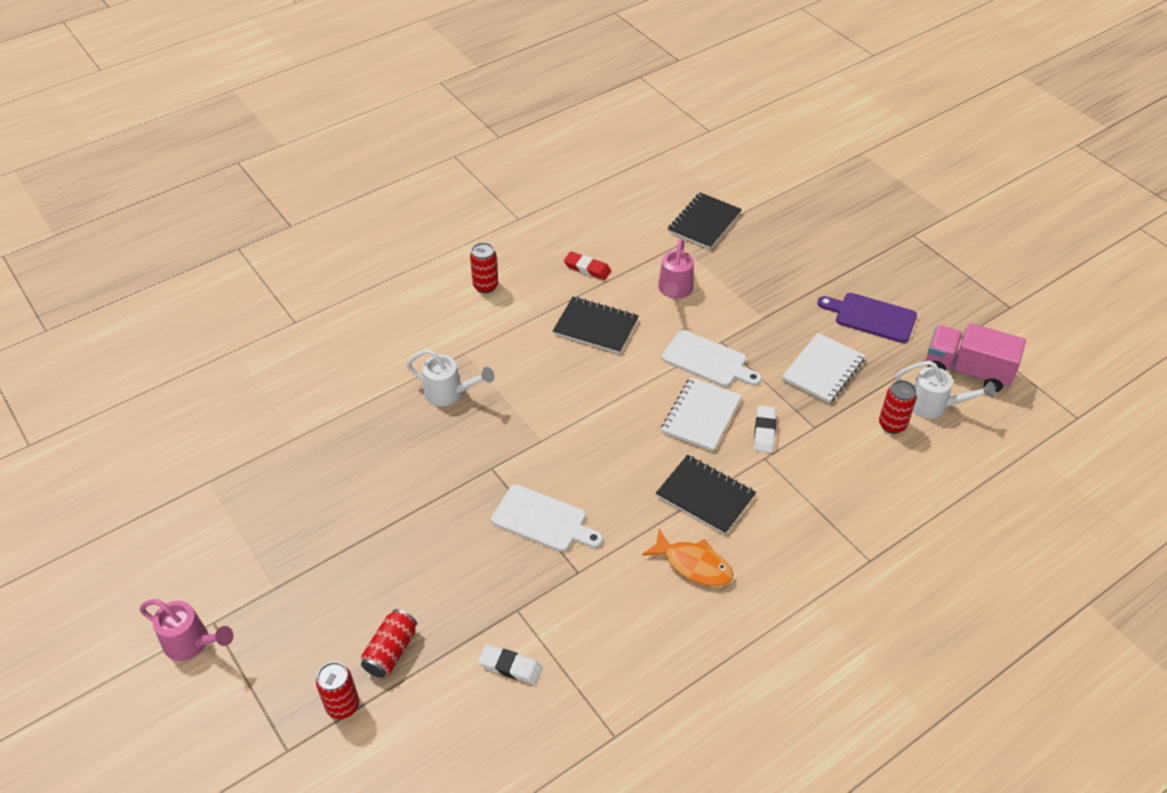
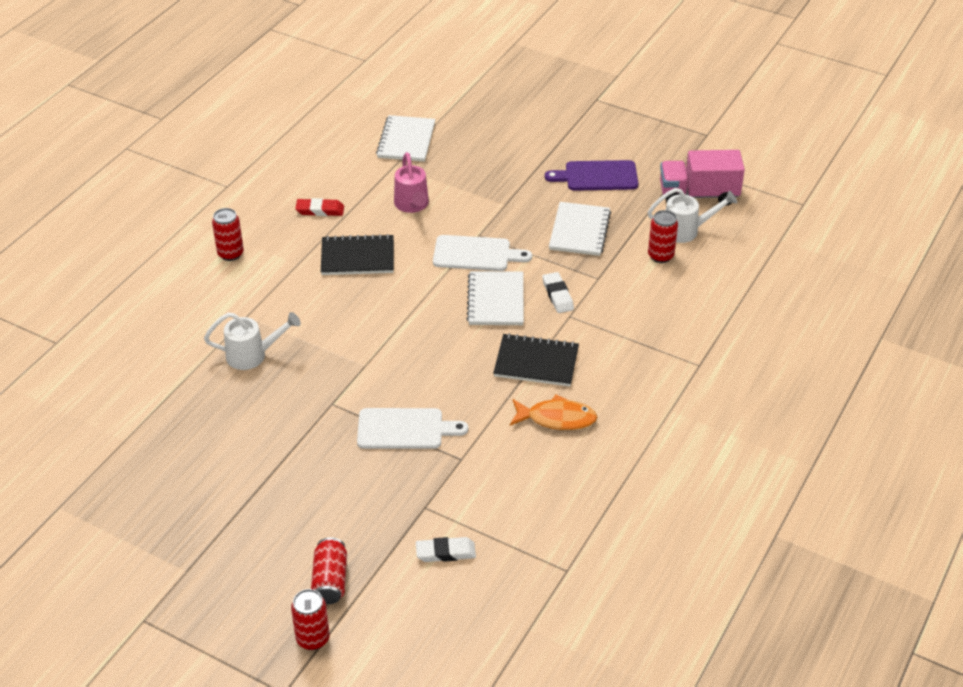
camera: 25 degrees left, 5 degrees down
pink watering can [140,599,234,661] -> none
black notebook [668,193,742,249] -> white notebook [376,115,435,162]

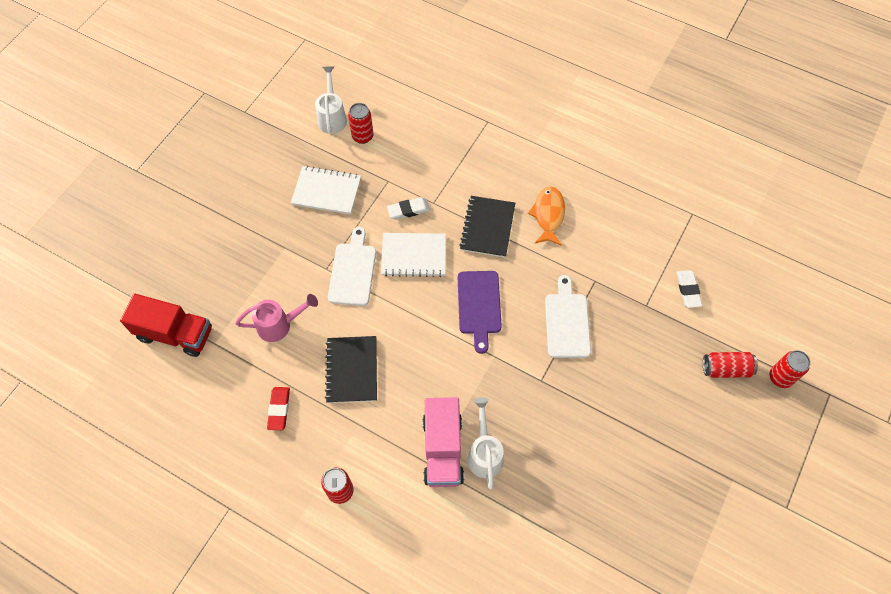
camera: 90 degrees left, 20 degrees up
white notebook [376,115,435,162] -> red truck [120,294,212,357]
purple cutting board [545,160,638,191] -> purple cutting board moved to [458,271,502,354]
pink truck [660,150,745,206] -> pink truck moved to [423,397,464,487]

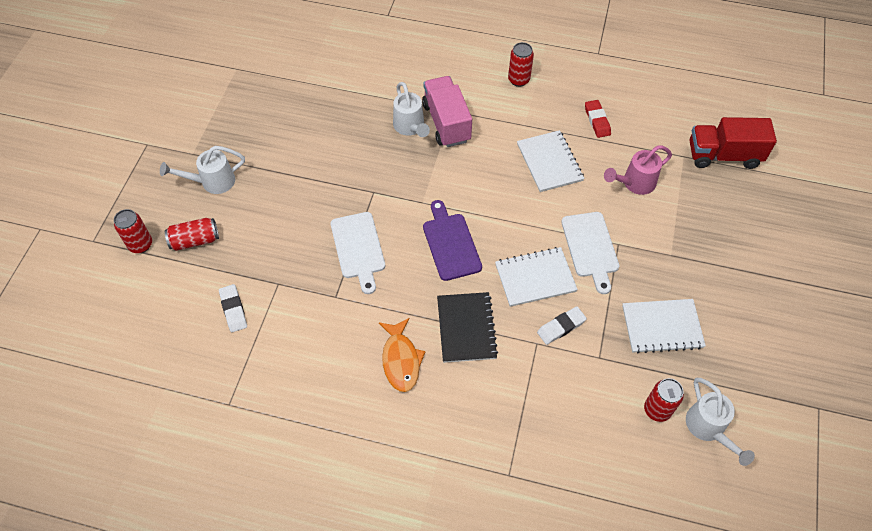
camera: 165 degrees right, 5 degrees down
black notebook [325,336,377,403] -> white notebook [517,130,584,192]
none -> white watering can [160,146,245,194]

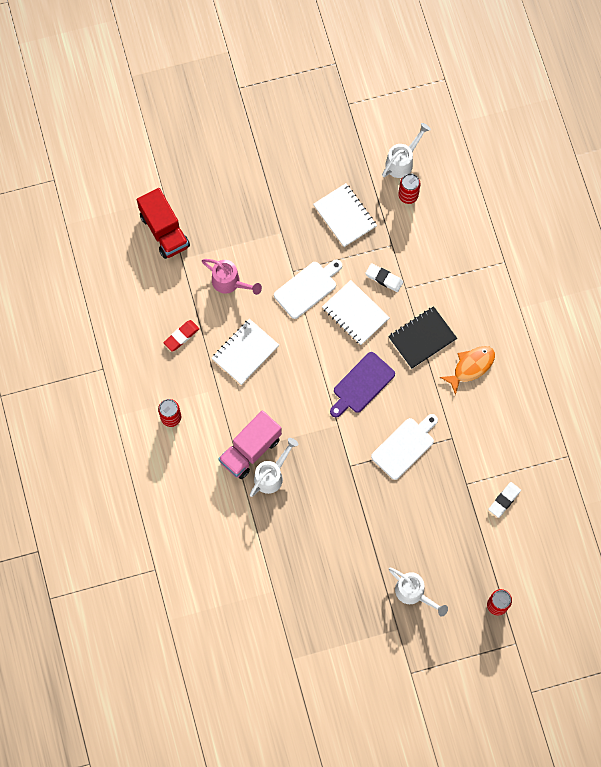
camera: 120 degrees left, 15 degrees up
red can [165,218,219,251] -> none

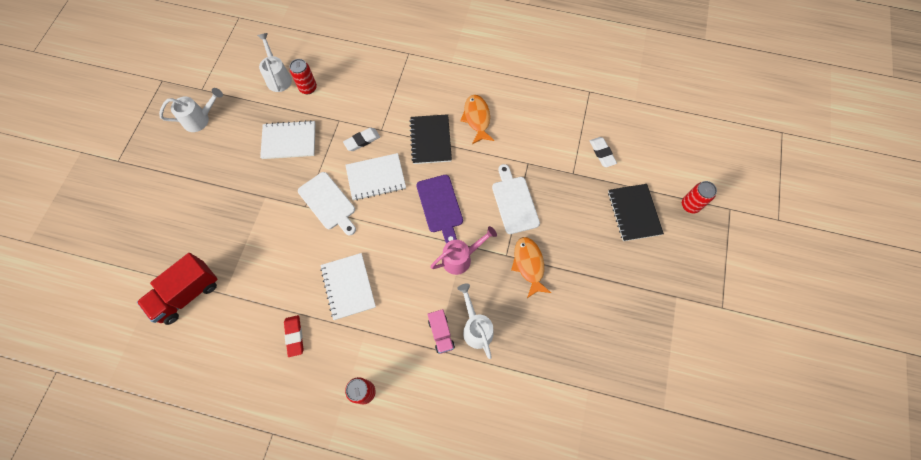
camera: 60 degrees left, 5 degrees down
red truck [137,188,190,259] -> red truck turned 135 degrees clockwise [137,253,218,325]
pink watering can [202,259,262,295] -> pink watering can moved to [430,226,497,275]
pink truck [218,411,282,479] -> pink truck [427,309,455,354], size x0.57
white cutting board [274,260,342,319] -> white cutting board turned 150 degrees clockwise [298,172,356,235]
white watering can [389,567,448,617] -> white watering can moved to [159,88,223,132]
none -> orange fish [511,237,551,298]
none -> black notebook [608,184,664,241]

